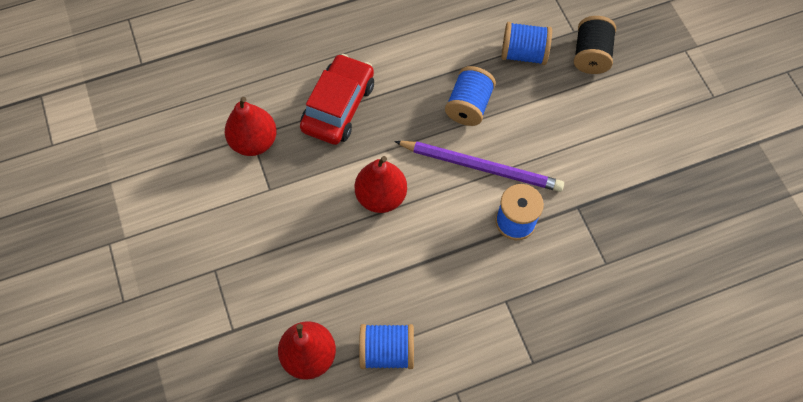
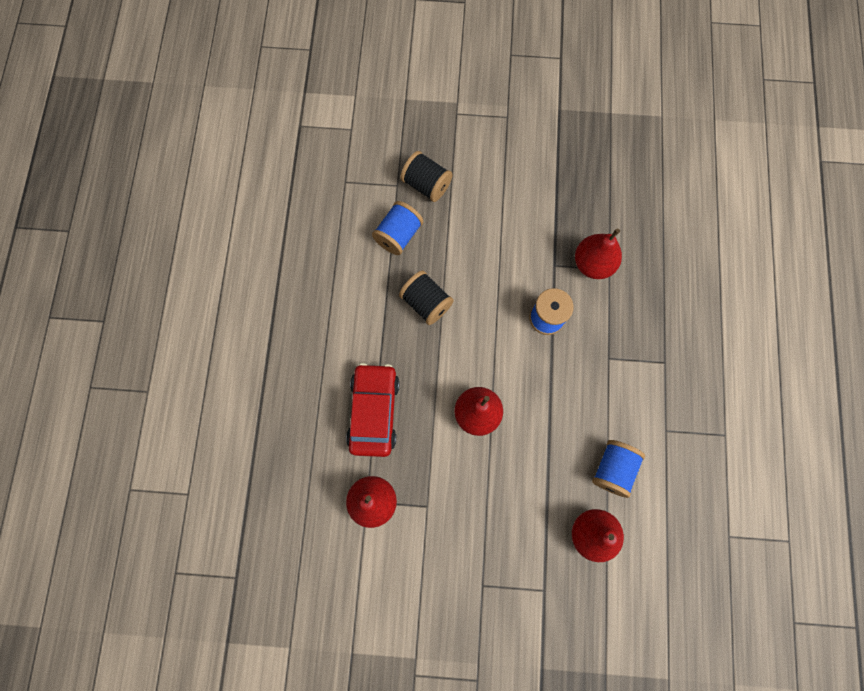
camera: 65 degrees left, 10 degrees up
red car [300,54,374,145] -> red car turned 45 degrees clockwise [346,363,400,457]
purple pencil [394,141,564,192] -> none
blue spool [445,66,496,126] -> black spool [399,271,454,325]
none -> red pear [575,228,622,279]

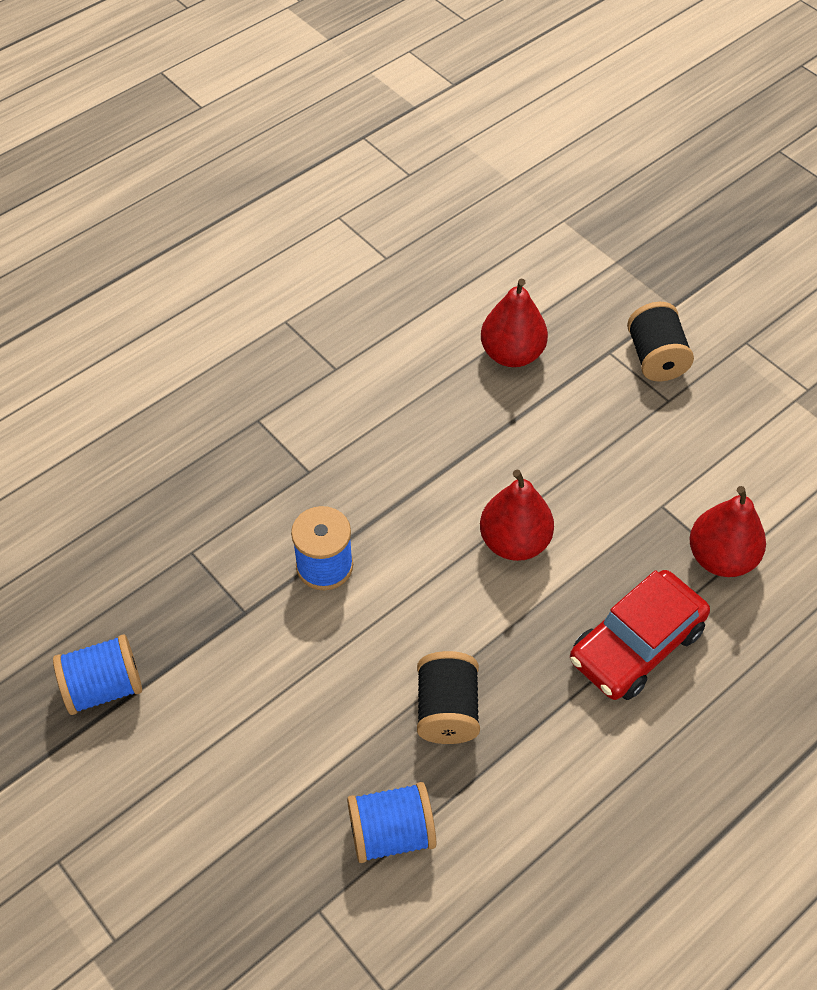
camera: 135 degrees left, 20 degrees down
black spool [400,151,453,202] -> black spool moved to [627,302,694,382]
red pear [575,228,622,279] -> none
blue spool [592,440,645,498] -> blue spool moved to [53,634,142,715]

